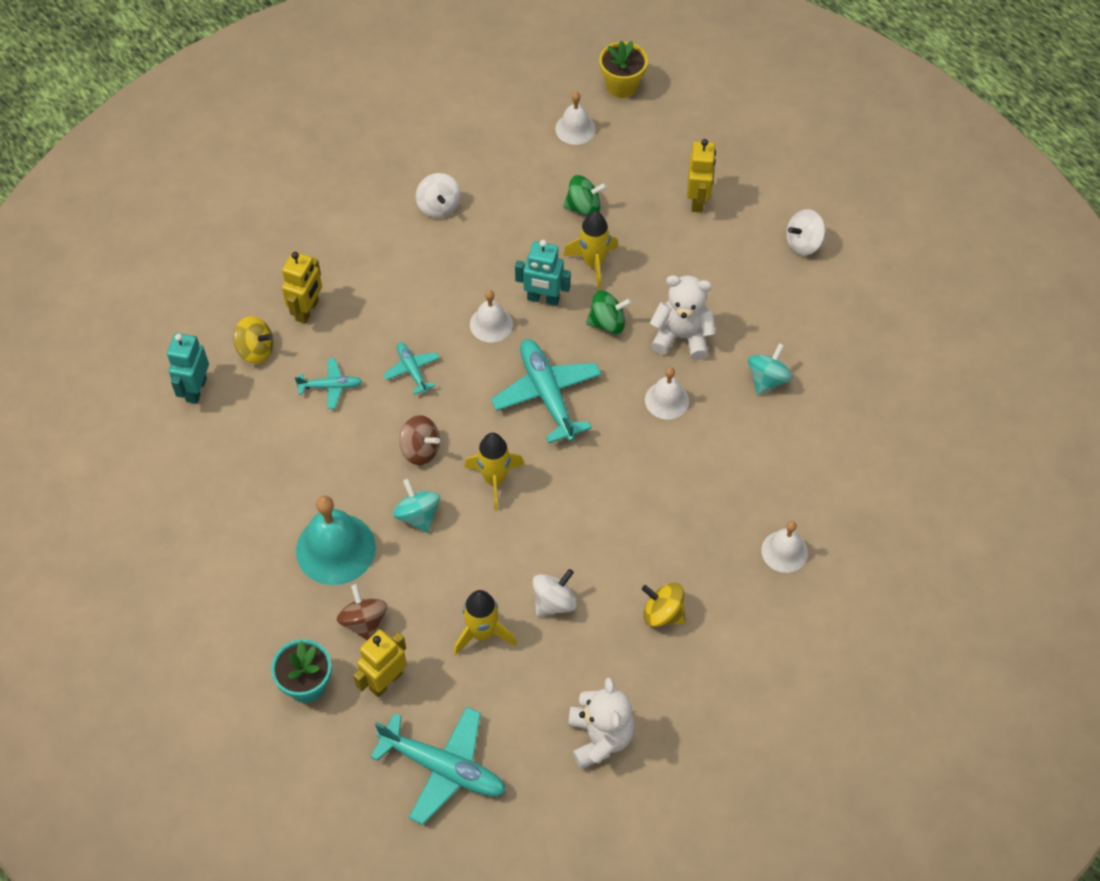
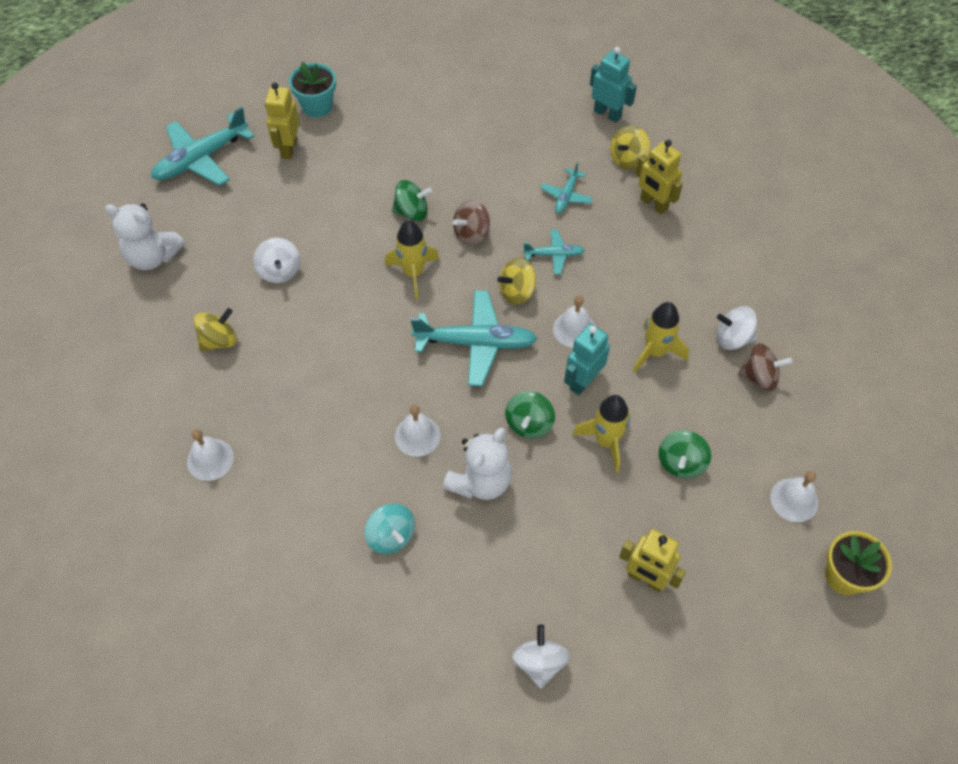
camera: 115 degrees right, 0 degrees up
turquoise bell [296,496,376,585] -> none
brown spinning top [337,584,387,640] -> brown spinning top moved to [738,343,793,391]
yellow robot [353,630,407,697] -> yellow robot turned 150 degrees counterclockwise [265,82,300,159]
turquoise spinning top [393,479,440,533] -> green spinning top [392,180,432,221]
yellow rocket [453,590,517,656] -> yellow rocket moved to [633,302,689,373]
none -> yellow spinning top [497,258,536,305]

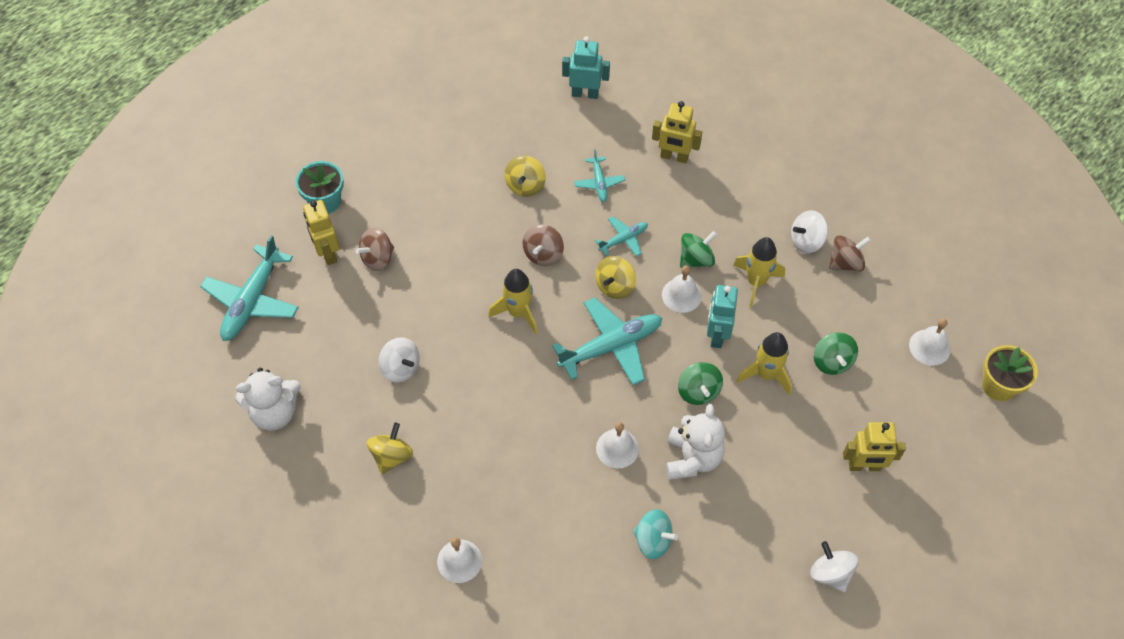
camera: 30 degrees left, 0 degrees up
green spinning top [392,180,432,221] -> green spinning top moved to [680,231,717,268]
yellow spinning top [610,126,650,170] -> yellow spinning top moved to [505,156,546,197]
none -> brown spinning top [355,227,394,271]

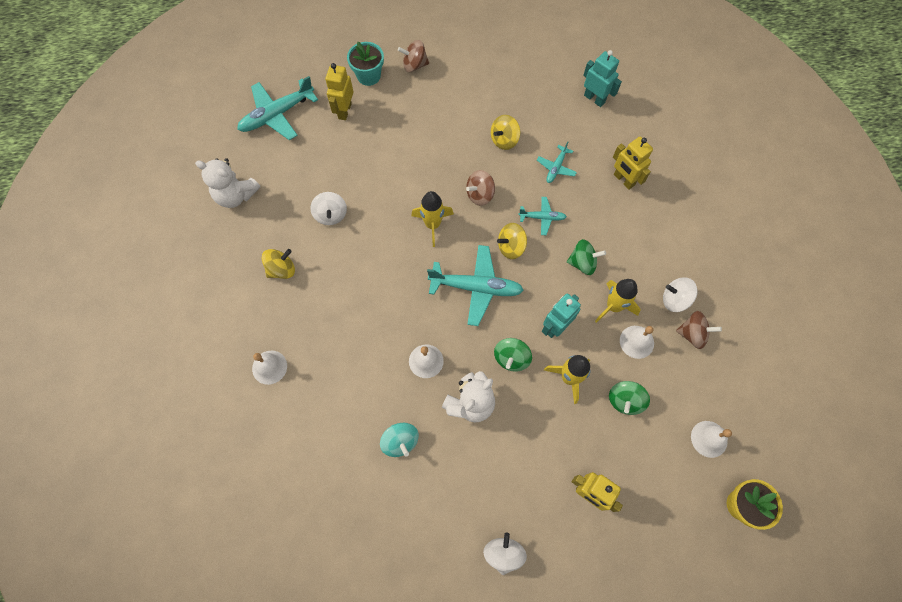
camera: 35 degrees right, 10 degrees up
brown spinning top [355,227,394,271] -> brown spinning top moved to [398,40,429,72]
white bell [662,265,702,313] -> white bell moved to [620,326,654,359]

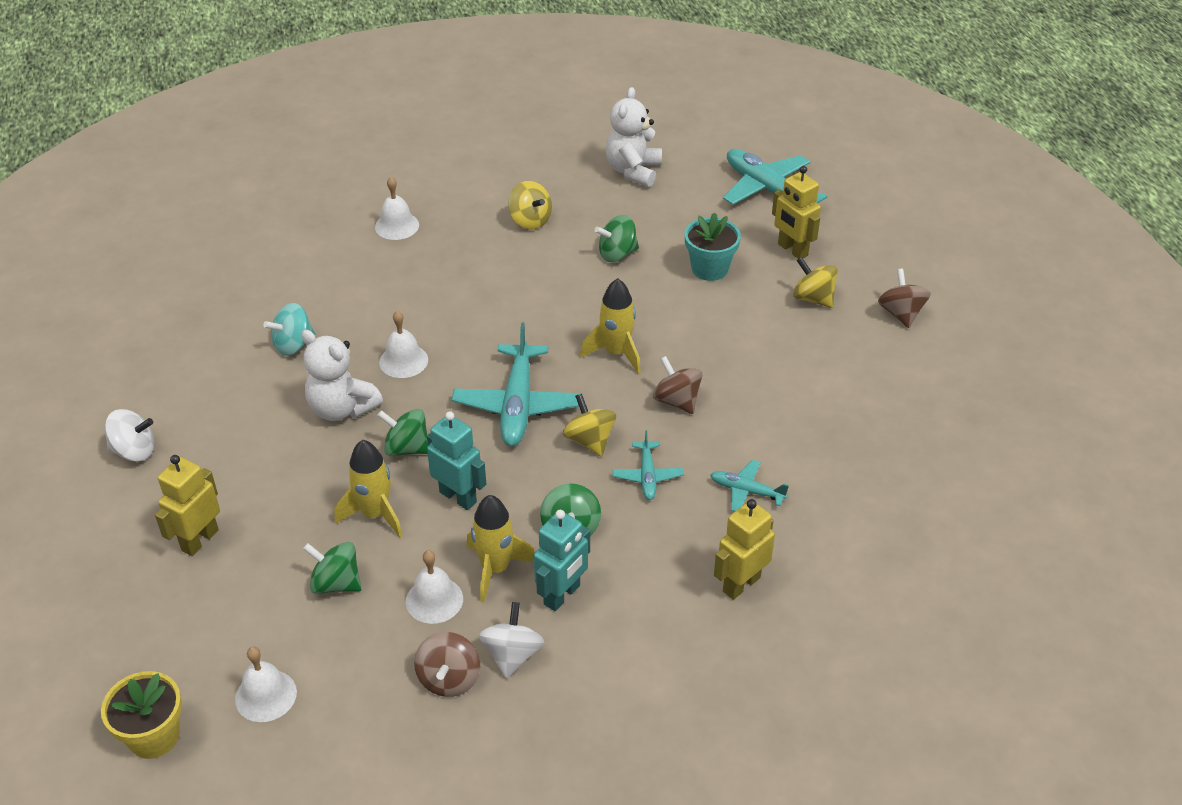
camera: 85 degrees right, 25 degrees down
white spinning top [310,192,347,225] -> green spinning top [595,215,639,262]
yellow robot [325,63,353,120] -> yellow robot turned 135 degrees counterclockwise [772,166,821,259]
turquoise flower pot [347,42,384,86] -> turquoise flower pot moved to [685,212,741,281]
yellow spinning top [491,115,520,150] -> yellow spinning top moved to [793,257,838,308]
turquoise robot [583,50,622,107] -> turquoise robot moved to [534,510,590,611]

